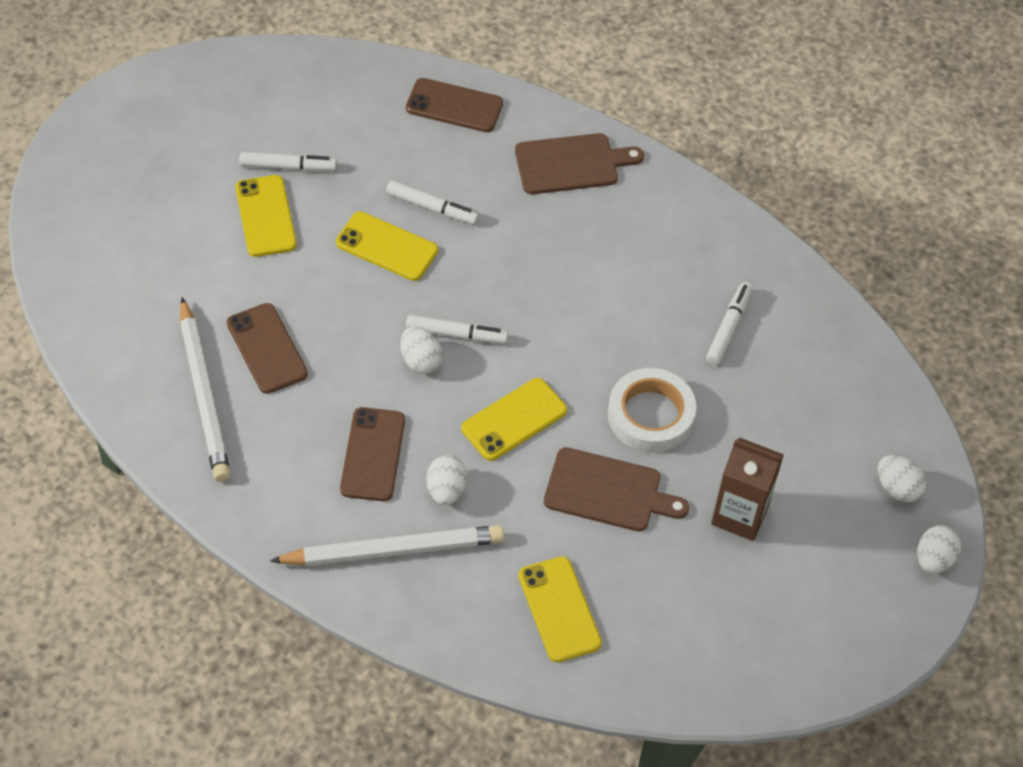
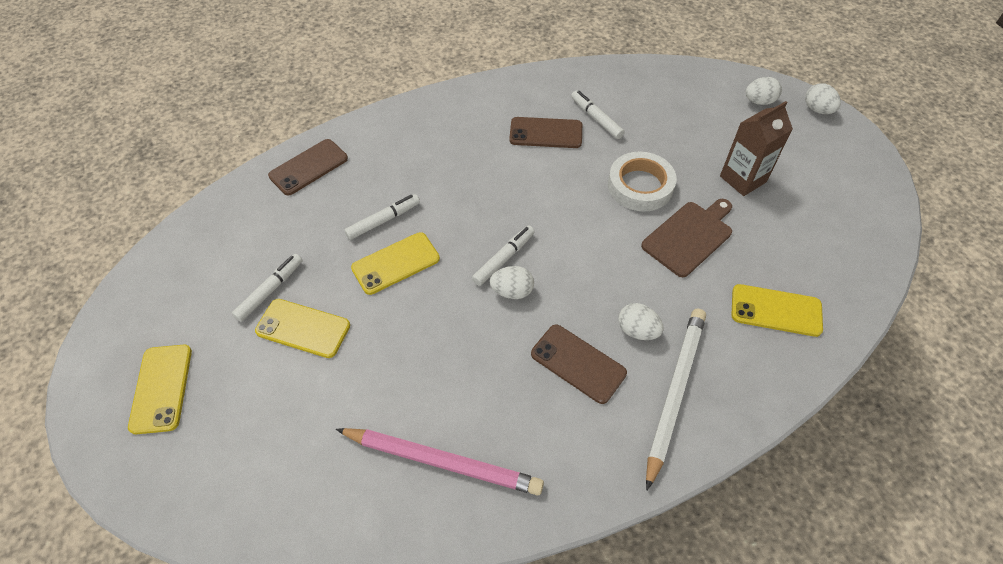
camera: 55 degrees left, 0 degrees up
white pencil [180,297,231,482] -> pink pencil [336,428,544,495]
brown phone [227,303,308,394] -> brown phone moved to [509,117,582,148]
yellow phone [461,378,567,461] -> yellow phone moved to [128,345,192,434]
brown cutting board [515,133,644,194] -> none

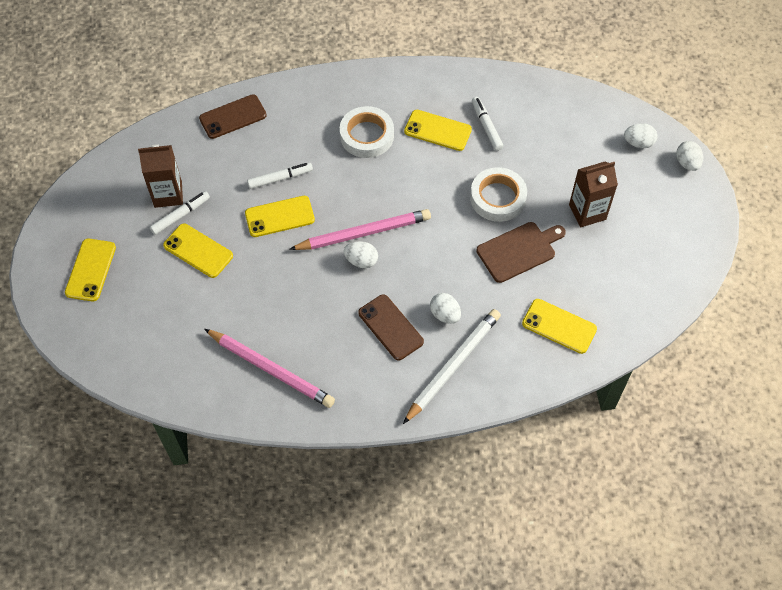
camera: 15 degrees right, 5 degrees up
white marker [472,226,535,286] -> pink pencil [289,209,431,250]
brown phone [509,117,582,148] -> yellow phone [404,110,472,151]
none -> brown carton [138,144,183,208]
none -> white tape [340,106,394,158]

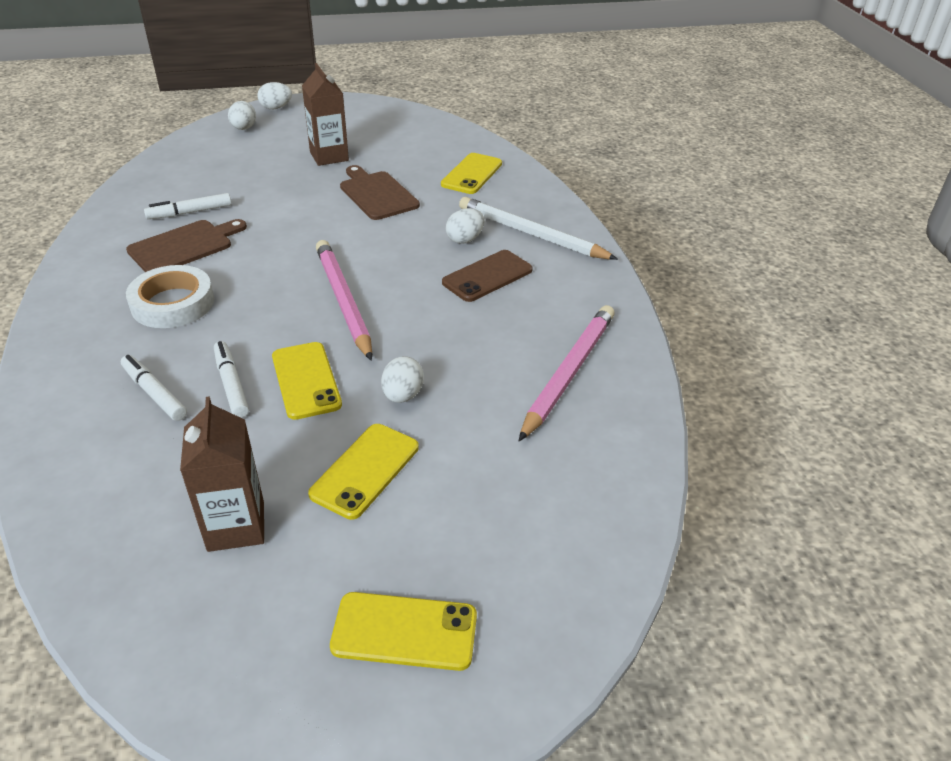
camera: 95 degrees left, 20 degrees down
white marker [150,191,210,235] -> white marker moved to [121,355,187,421]
brown phone [199,94,267,139] -> none
white egg [344,241,378,268] -> white egg moved to [381,356,424,403]
yellow phone [404,110,472,151] -> brown cutting board [126,219,247,272]
white tape [470,167,527,222] -> none

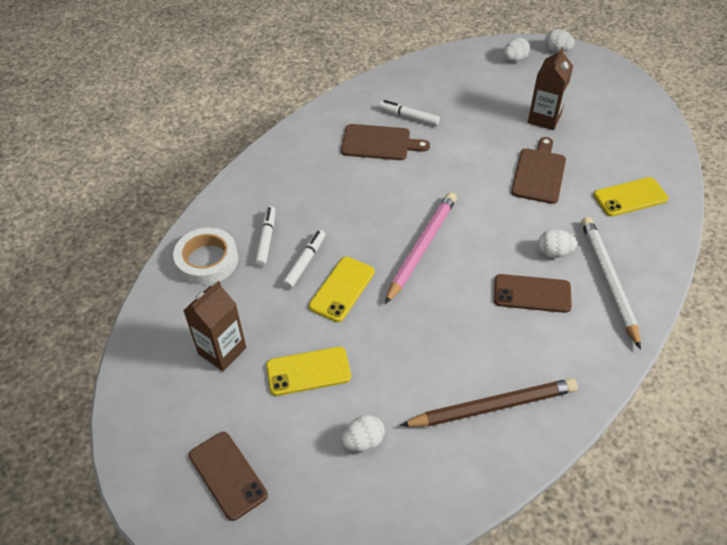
camera: 50 degrees right, 10 degrees up
white tape [126,265,214,328] -> white tape moved to [173,228,238,285]
yellow phone [330,592,477,671] -> brown phone [189,432,268,521]
white egg [381,356,424,403] -> white egg moved to [342,415,385,452]
pink pencil [519,305,615,441] -> brown pencil [400,378,578,427]

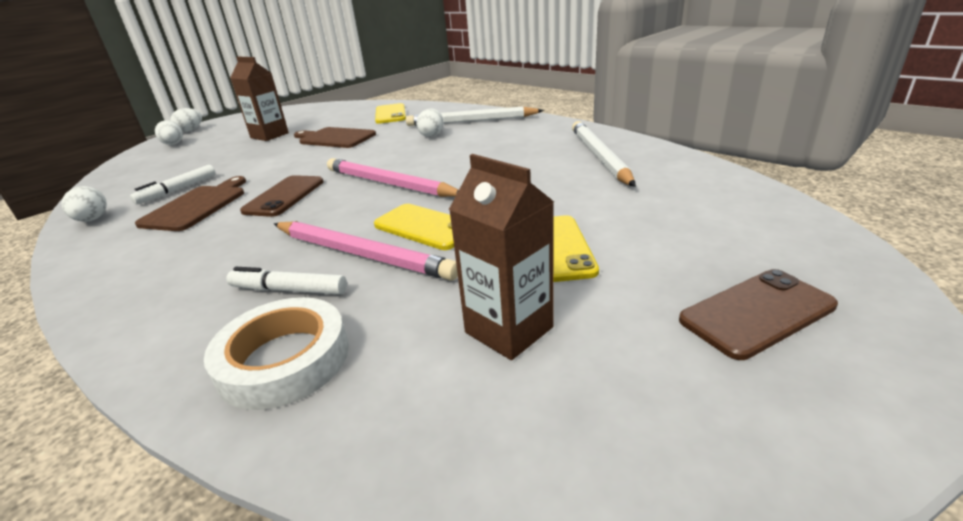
camera: 80 degrees left, 20 degrees down
white marker [283,230,325,289] -> pink pencil [274,221,458,281]
white egg [342,415,385,452] -> white egg moved to [61,186,107,222]
brown pencil [400,378,578,427] -> white pencil [572,121,636,187]
brown phone [494,274,572,313] -> brown phone moved to [240,175,323,217]

